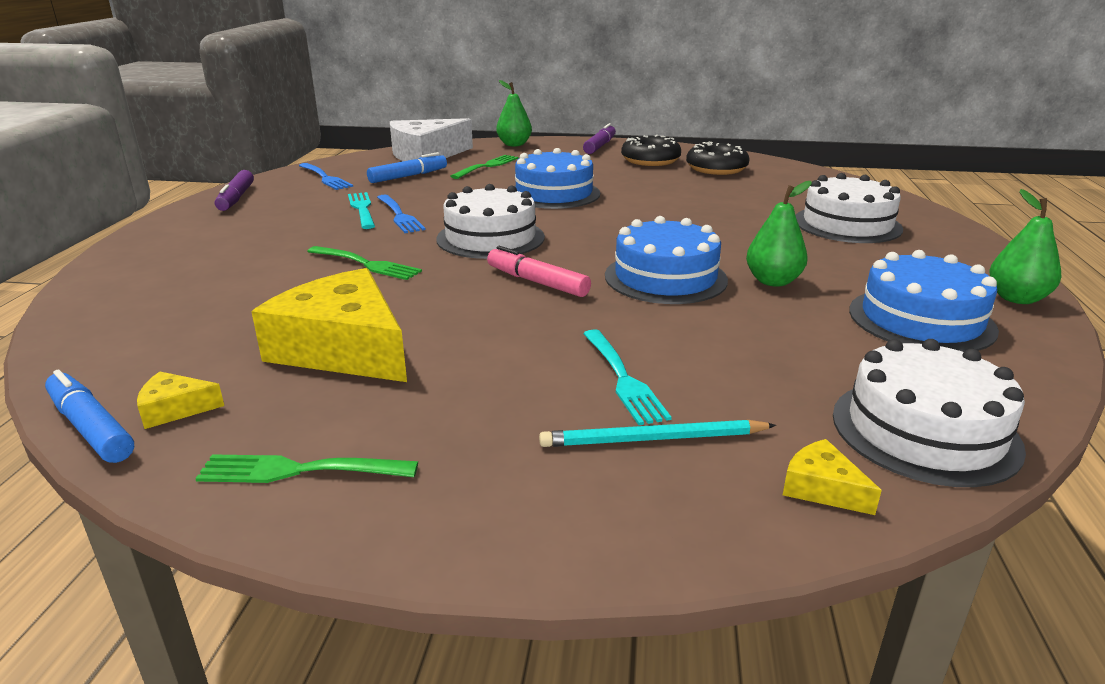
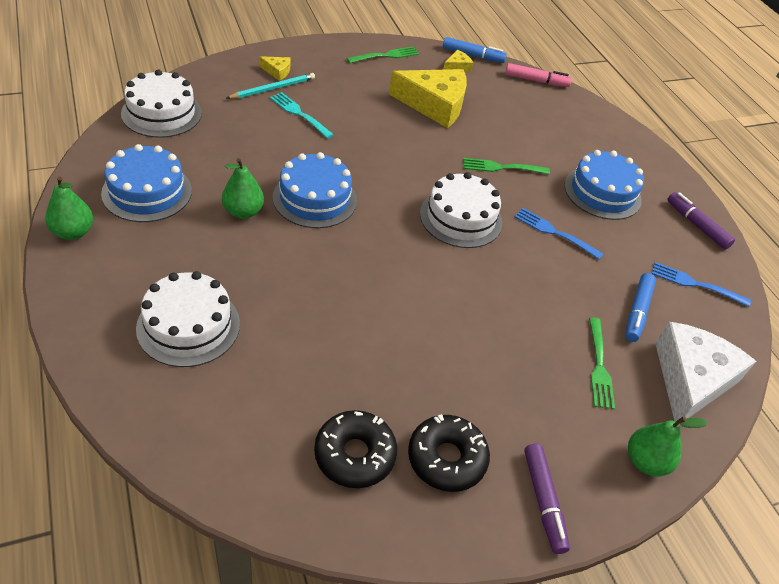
camera: 145 degrees right, 20 degrees up
turquoise fork [348,192,375,229] -> none
pink marker [487,246,591,297] -> pink marker moved to [505,63,572,87]
blue cake [515,148,600,209] -> blue cake moved to [564,150,644,220]
yellow cheese [783,439,882,515] -> yellow cheese moved to [259,56,291,81]

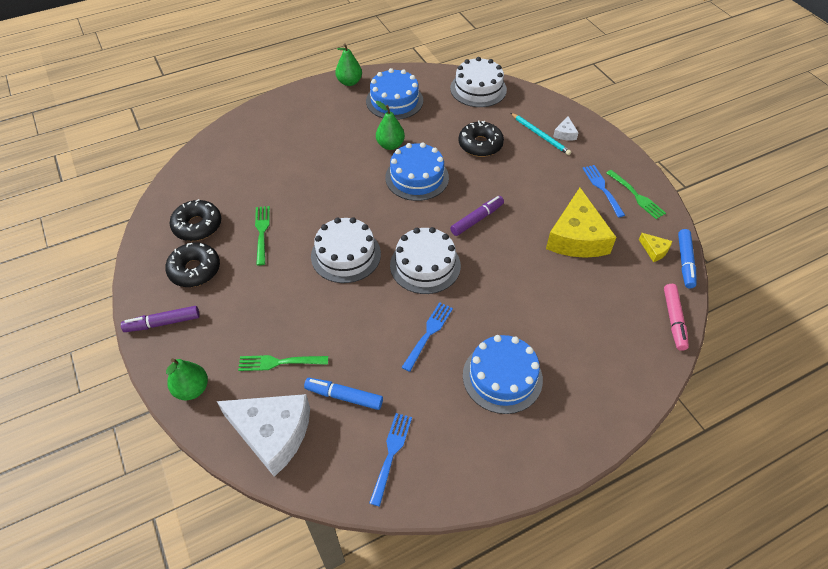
camera: 90 degrees right, 5 degrees up
white cake [136,271,240,367] -> white cake moved to [311,217,381,283]
yellow cheese [259,56,291,81] -> white cheese [553,116,579,140]
turquoise fork [270,92,334,139] -> none
green fork [463,158,550,174] -> green fork moved to [255,206,270,266]
purple marker [667,192,735,250] -> purple marker moved to [450,196,504,236]
none -> black donut [458,120,504,157]
none -> blue fork [582,165,625,218]

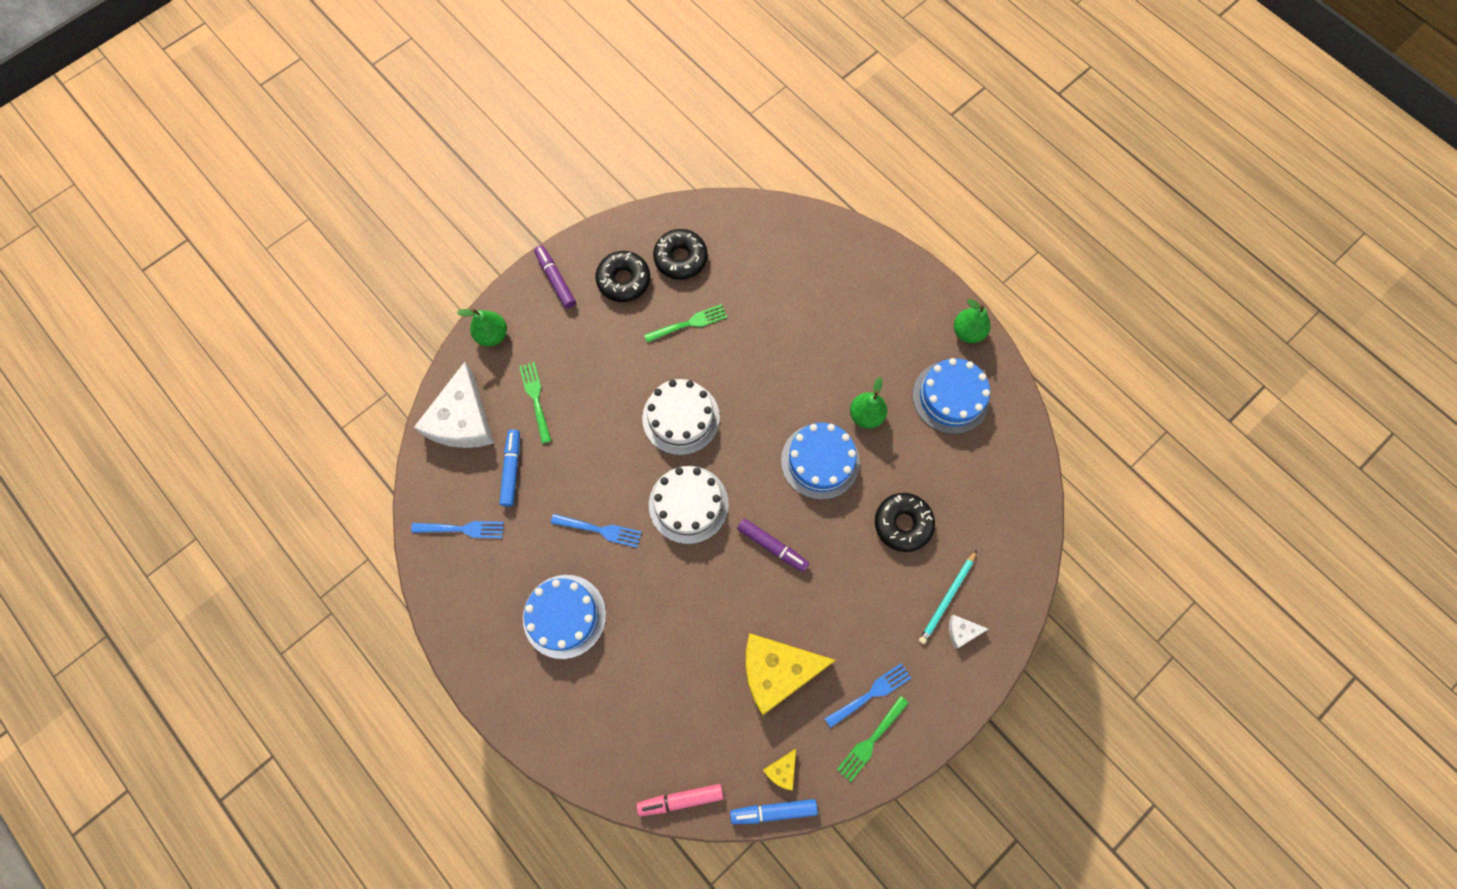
camera: 75 degrees right, 20 degrees up
white cake [450,57,507,107] -> none

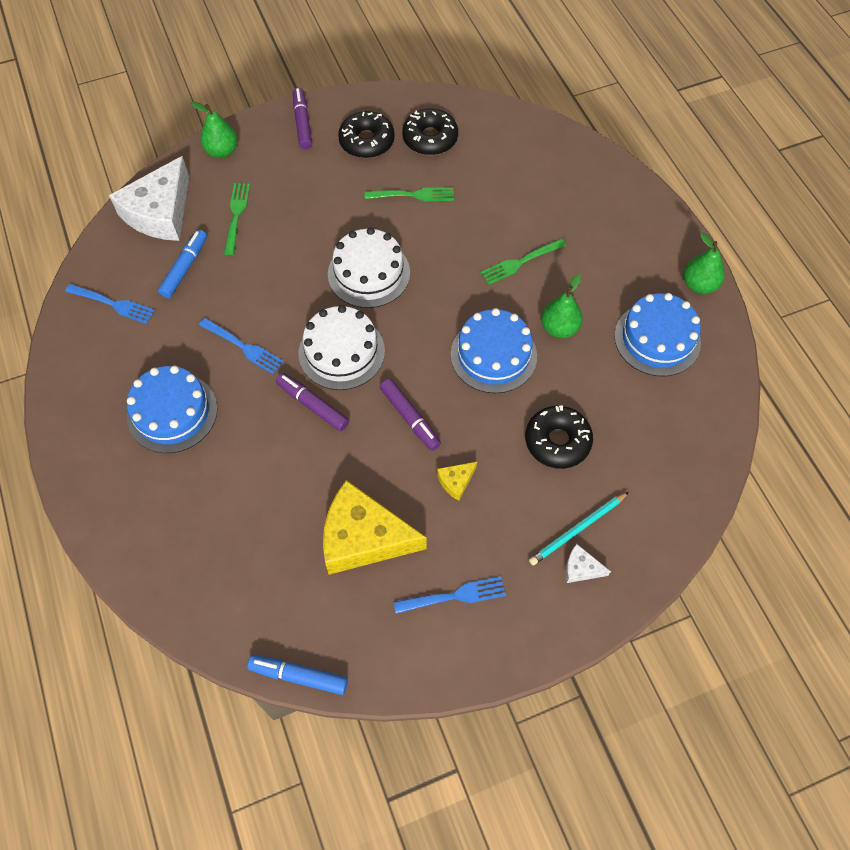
camera: 20 degrees right, 10 degrees down
pink marker [637,784,724,816] -> none
yellow cheese [763,749,796,791] -> yellow cheese moved to [437,462,477,501]
green fork [837,696,909,783] -> green fork moved to [480,239,566,285]
none -> purple marker [276,373,349,431]

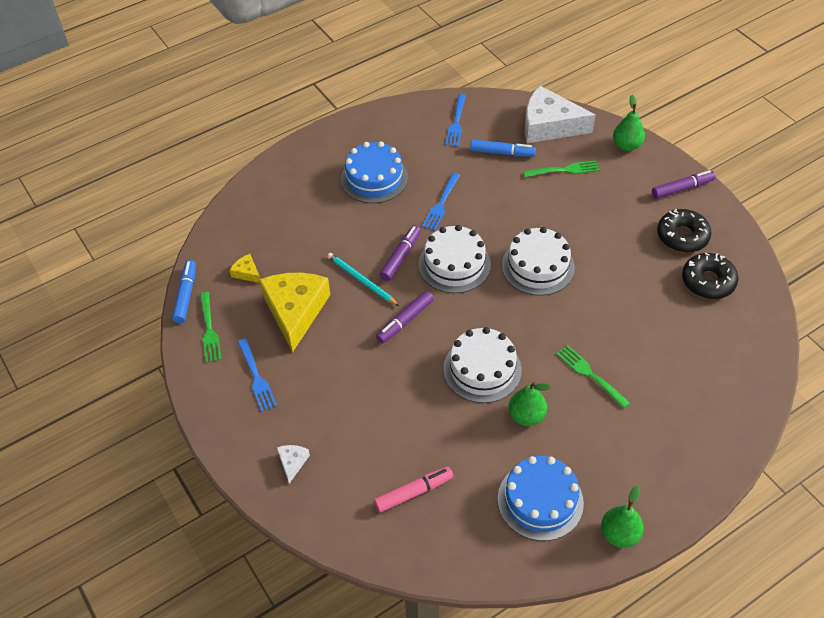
camera: 80 degrees right, 10 degrees down
green fork [365,187,454,202] -> green fork moved to [200,292,222,363]
yellow cheese [437,462,477,501] -> yellow cheese moved to [230,254,260,283]
blue cake [451,308,537,393] -> white cake [443,327,522,403]
black donut [525,405,593,469] -> none
turquoise pencil [529,492,629,565] -> turquoise pencil moved to [327,253,399,306]
none -> pink marker [374,467,453,513]

